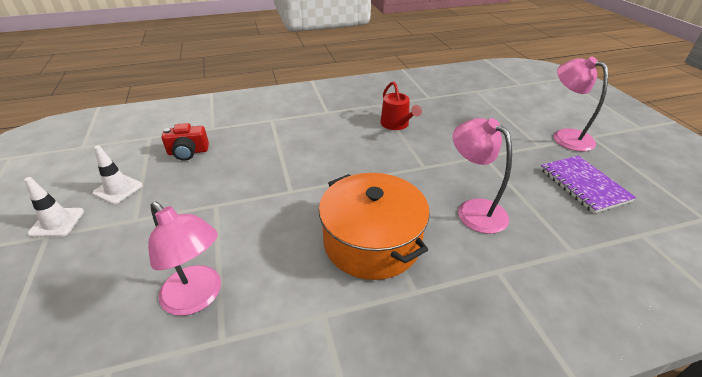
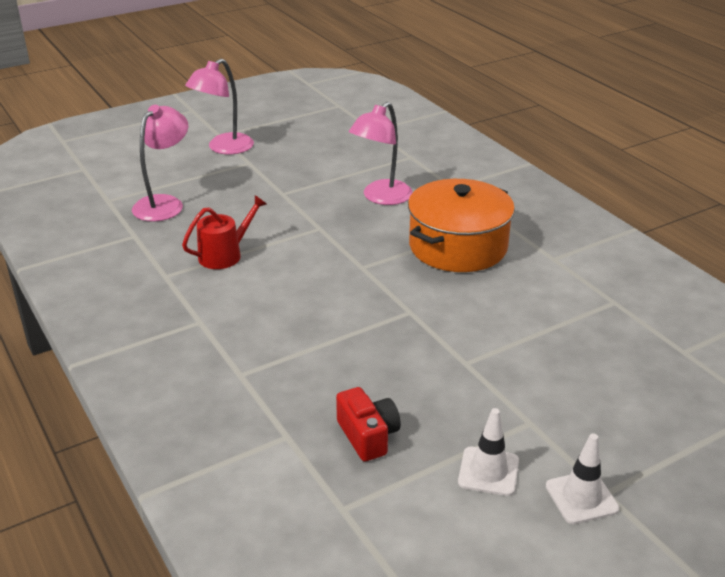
camera: 105 degrees left, 5 degrees down
pink lamp [148,202,221,316] -> pink lamp moved to [132,105,188,222]
purple notebook [540,156,636,213] -> none

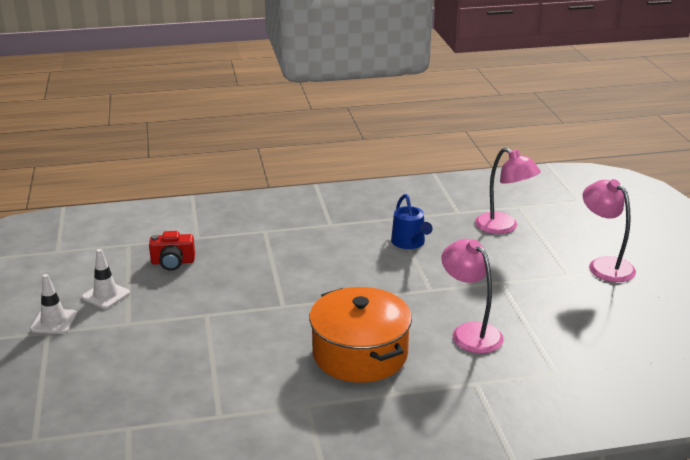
camera: 110 degrees right, 5 degrees down
red watering can [182,195,267,269] -> blue watering can [391,194,432,249]

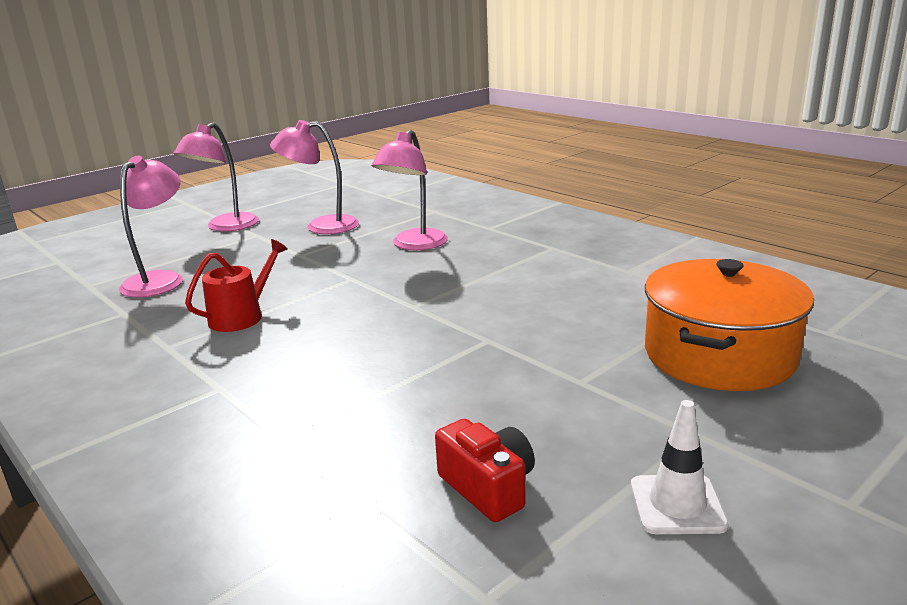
camera: 120 degrees left, 5 degrees down
white traffic cone [30,274,77,334] -> none
orange pot [309,287,412,383] -> orange pot moved to [645,259,814,391]
blue watering can [391,194,432,249] -> red watering can [185,239,288,332]
none -> pink lamp [270,120,359,234]

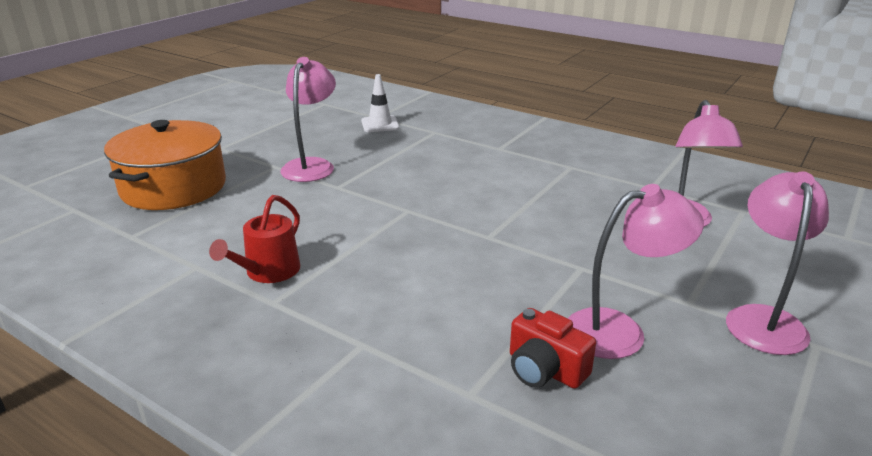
camera: 165 degrees right, 5 degrees up
red watering can [185,239,288,332] -> red watering can moved to [209,195,300,283]
pink lamp [372,130,448,250] -> pink lamp moved to [280,57,336,182]
red camera [435,419,535,522] -> red camera moved to [510,308,596,389]
white traffic cone [631,400,729,534] -> white traffic cone moved to [361,74,399,132]

